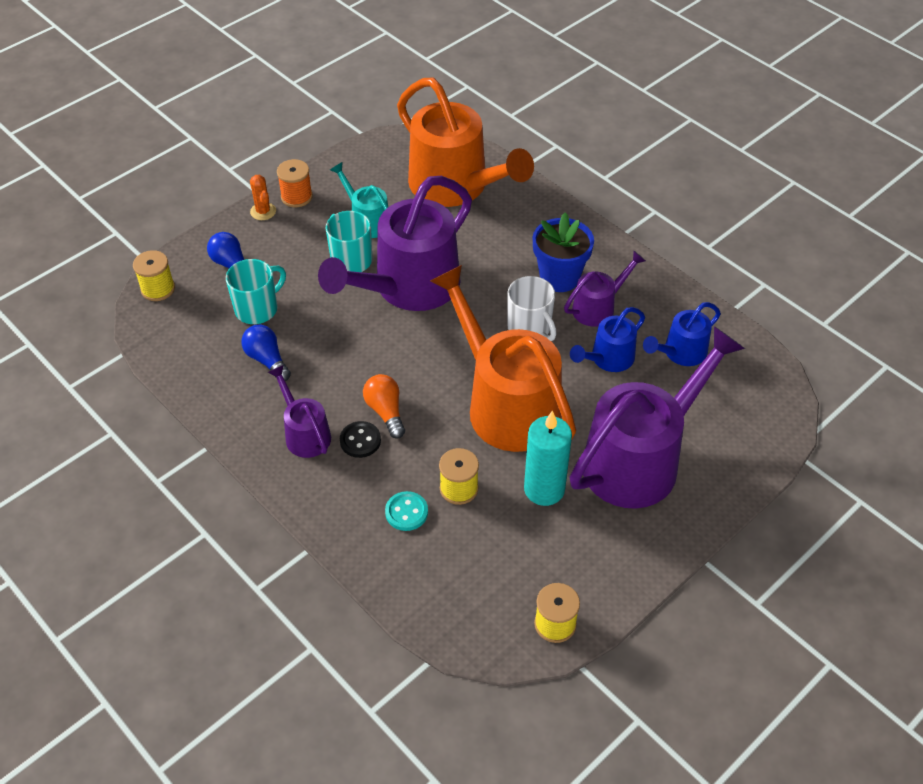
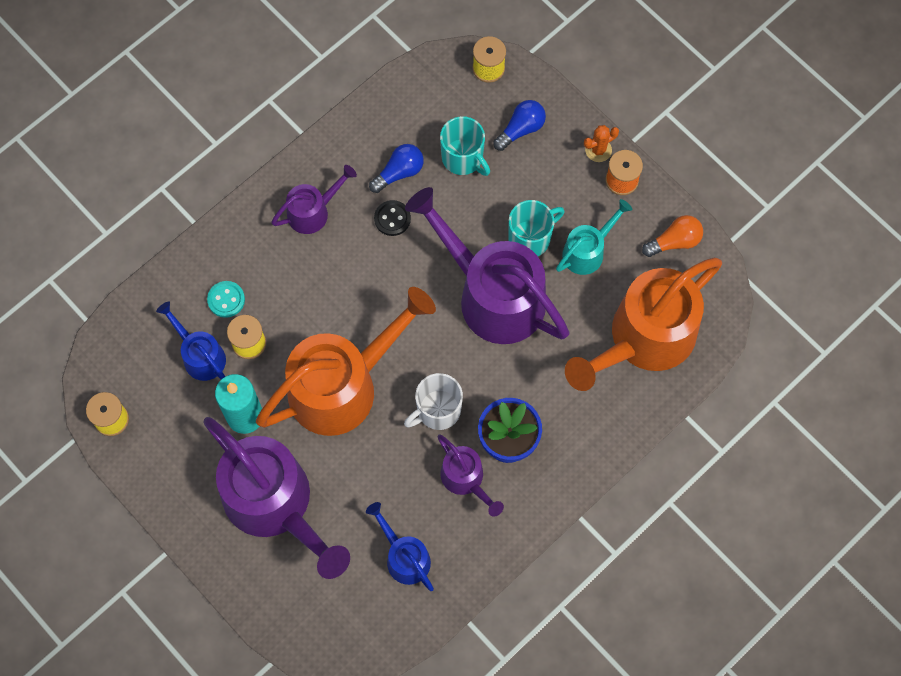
camera: 90 degrees right, 20 degrees up
black button [340,421,381,458] -> black button moved to [374,200,411,236]
orange light bulb [363,374,405,439] -> orange light bulb moved to [642,215,703,257]
blue watering can [570,307,645,372] -> blue watering can moved to [156,302,226,381]

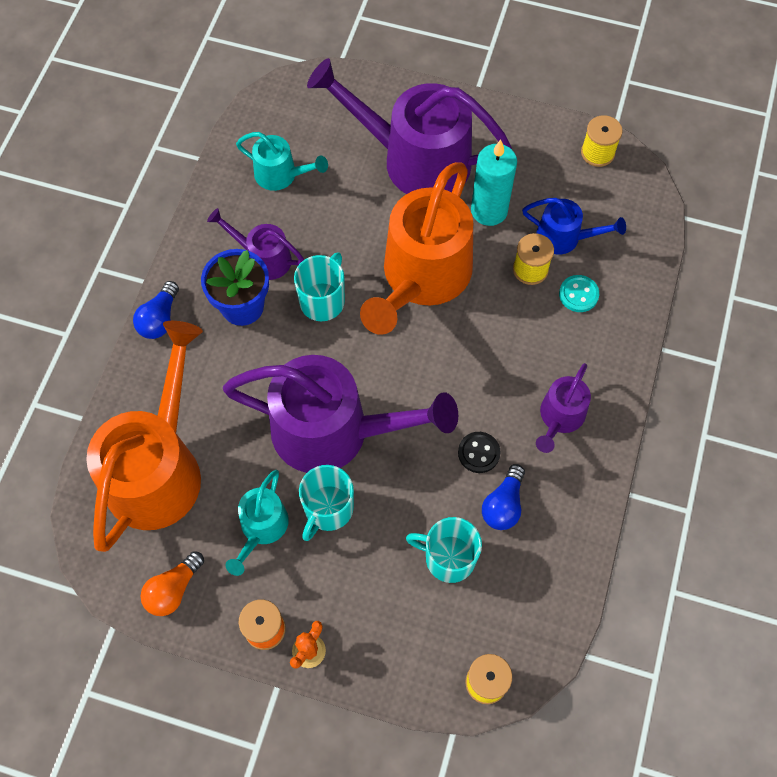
camera: 150 degrees right, 5 degrees down
blue watering can [366,502,434,591] -> turquoise watering can [236,132,328,191]
white mug [404,373,463,430] -> turquoise mug [294,252,345,321]
blue light bulb [493,100,546,151] -> blue light bulb moved to [133,281,179,339]

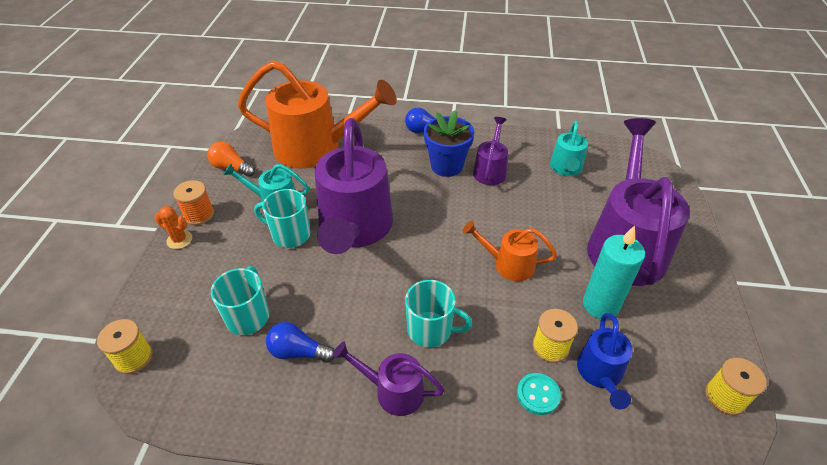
camera: 80 degrees right, 20 degrees down
turquoise mug [294,252,345,321] -> turquoise mug moved to [405,280,472,348]
orange watering can [360,162,473,335] -> orange watering can [462,221,557,281], size x0.49
black button [458,432,501,473] -> none

